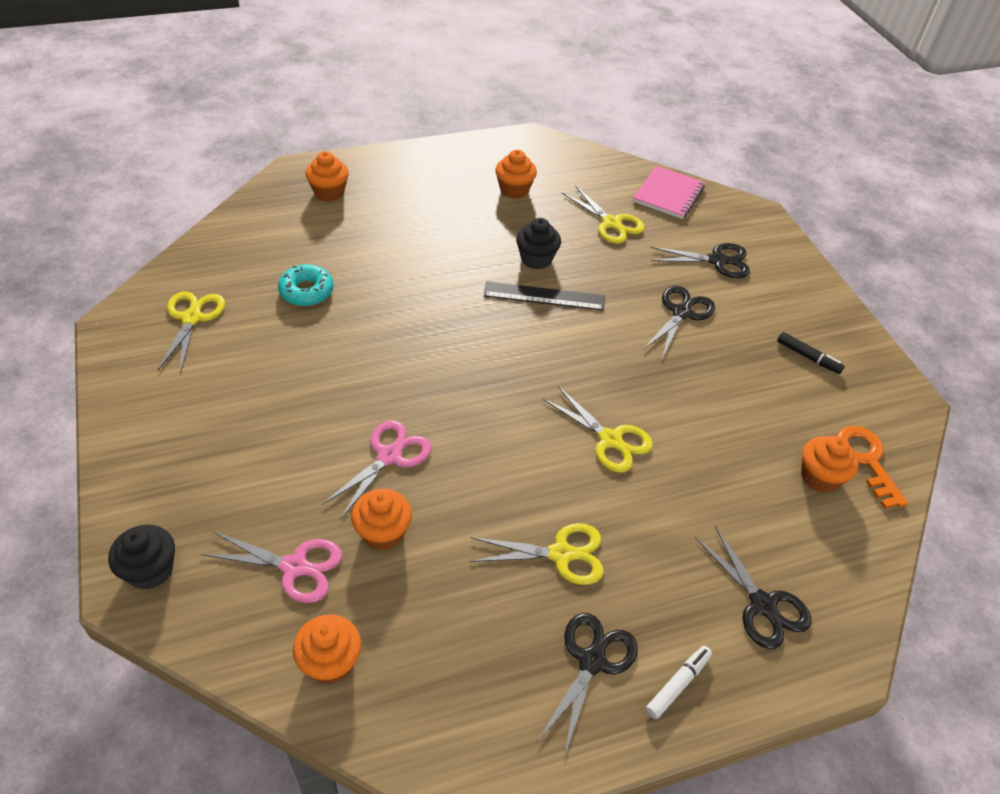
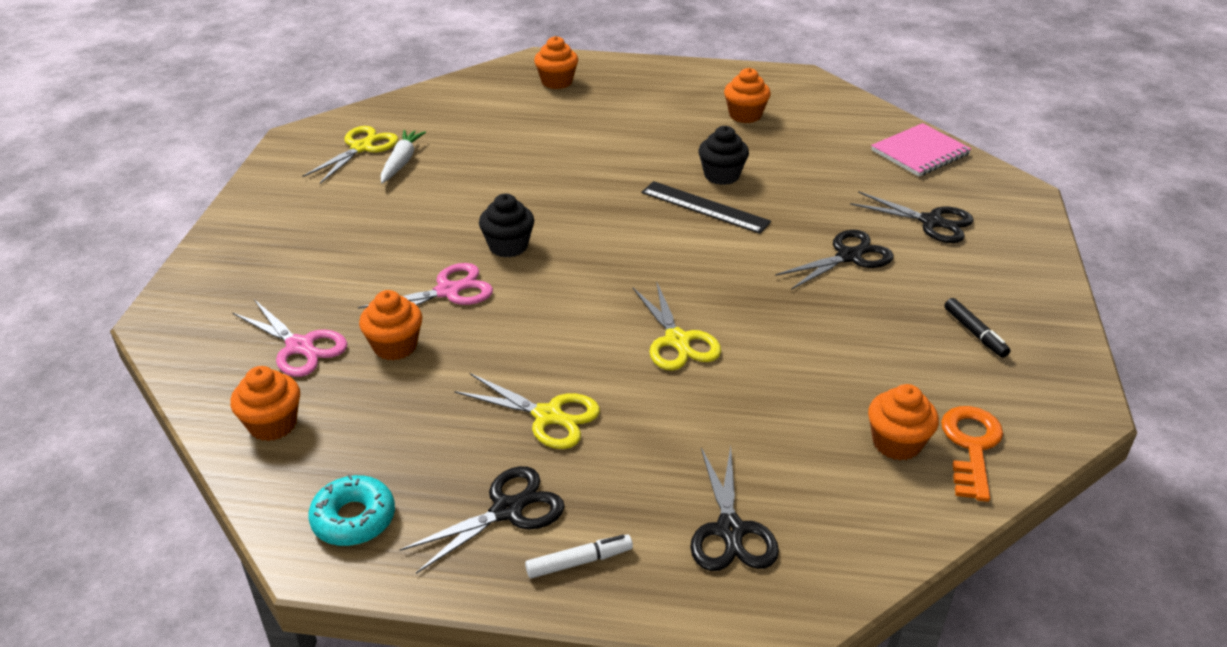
camera: 30 degrees right, 10 degrees down
black cupcake [108,524,175,590] -> black cupcake moved to [479,194,534,257]
turquoise donut [278,264,334,306] -> turquoise donut moved to [308,474,395,546]
yellow scissors [562,185,645,244] -> none
none -> white carrot [381,130,426,183]

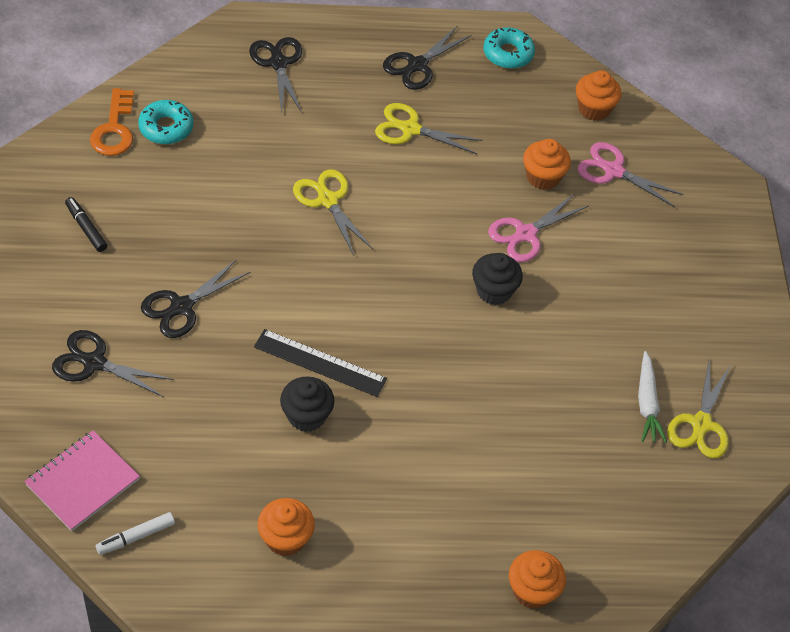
camera: 165 degrees right, 15 degrees up
white marker [525,535,633,578] -> white marker moved to [96,512,175,555]
orange cupcake [868,384,939,461] -> turquoise donut [138,100,193,144]

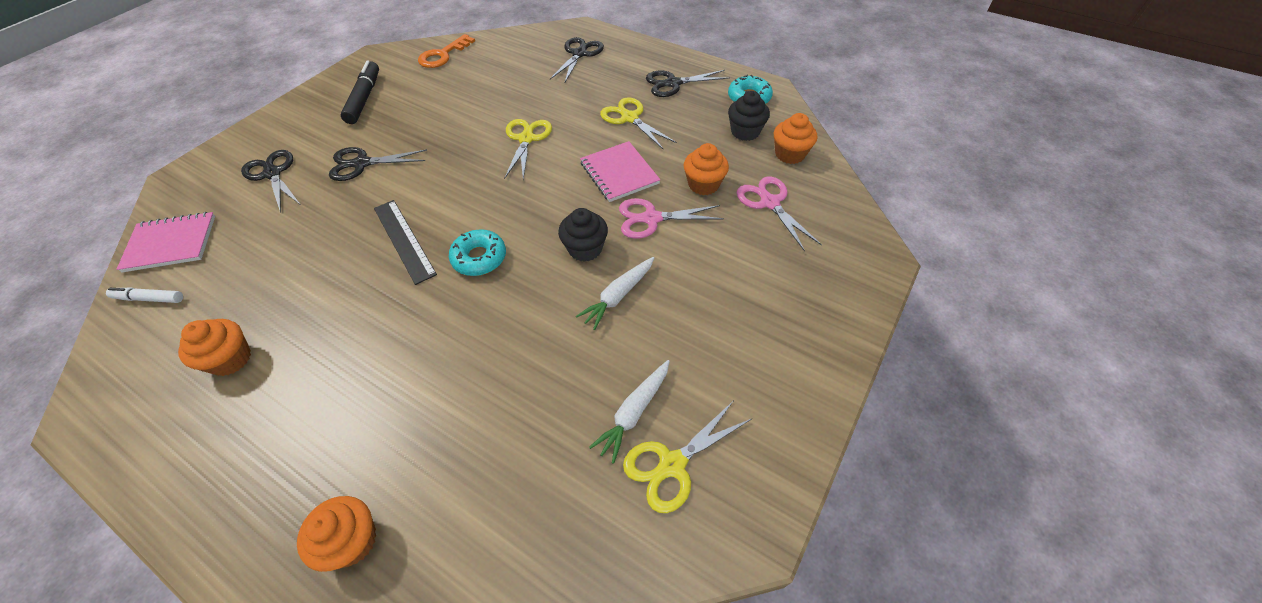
camera: 40 degrees right, 0 degrees up
black marker [65,197,107,252] -> black marker [341,61,379,124], size x1.66
turquoise donut [138,100,193,144] -> turquoise donut moved to [449,229,506,276]
black cupcake [280,376,334,432] -> black cupcake moved to [728,91,770,141]
none -> white carrot [576,257,654,330]
none -> pink notebook [580,141,661,202]

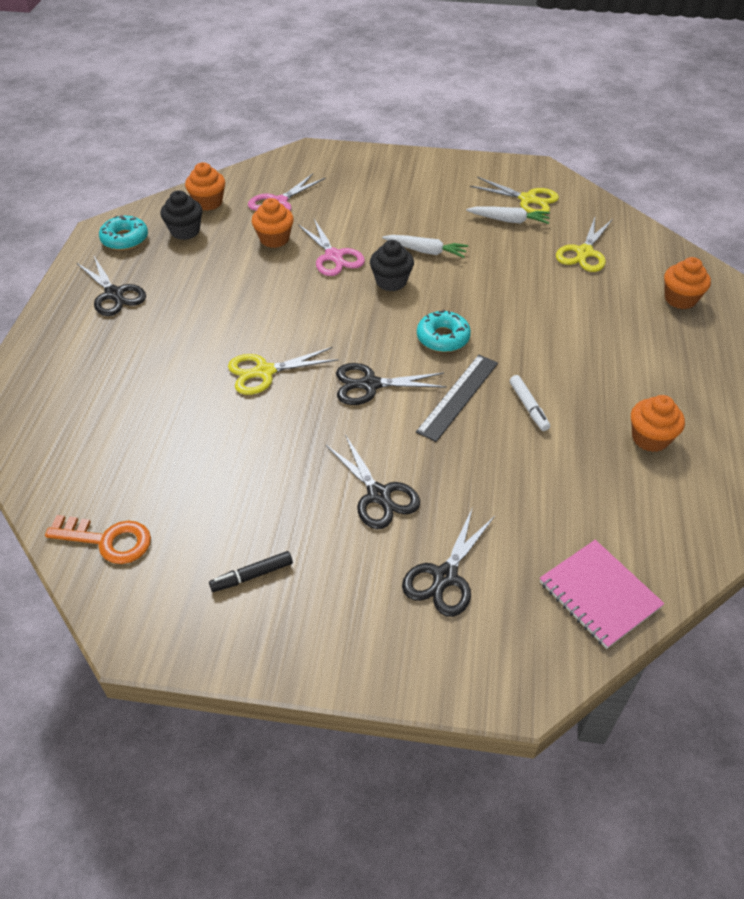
camera: 115 degrees left, 5 degrees down
white marker [106,288,183,303] -> white marker moved to [510,375,550,431]
black marker [341,61,379,124] -> black marker [209,551,293,592], size x0.60
black scissors [550,37,604,84] -> black scissors moved to [336,363,447,405]
pink notebook [580,141,661,202] -> none
yellow scissors [600,97,677,149] -> yellow scissors moved to [556,217,613,272]

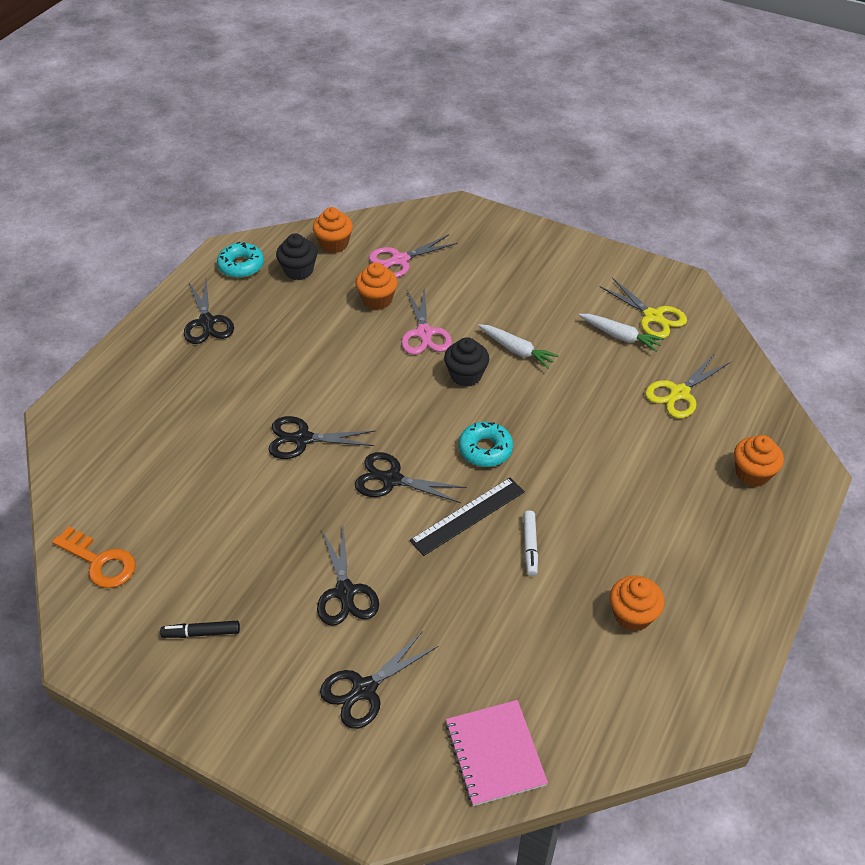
camera: 20 degrees right, 0 degrees up
yellow scissors [228,347,339,395] -> black scissors [268,416,375,459]

